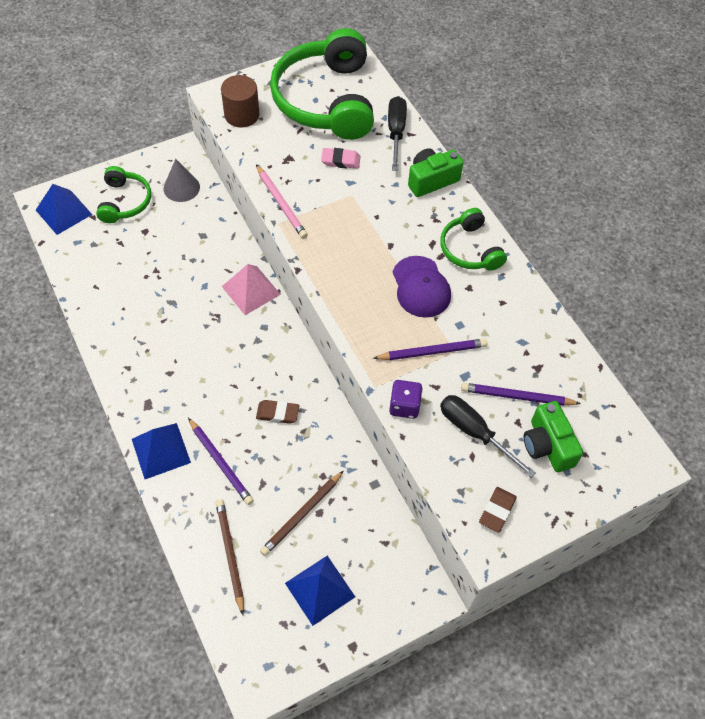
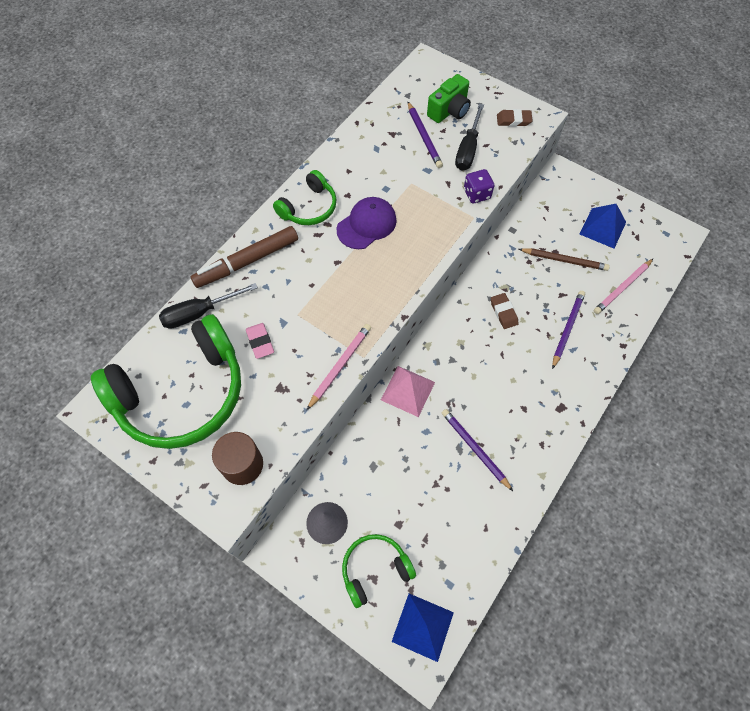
camera: 115 degrees left, 5 degrees up
blue pyramid [132,423,191,479] -> none
brown pencil [216,499,244,615] -> pink pencil [594,259,653,314]
purple pencil [373,339,487,360] -> purple pencil moved to [442,409,513,491]
green camera [408,148,464,197] -> brown marker [191,226,298,288]

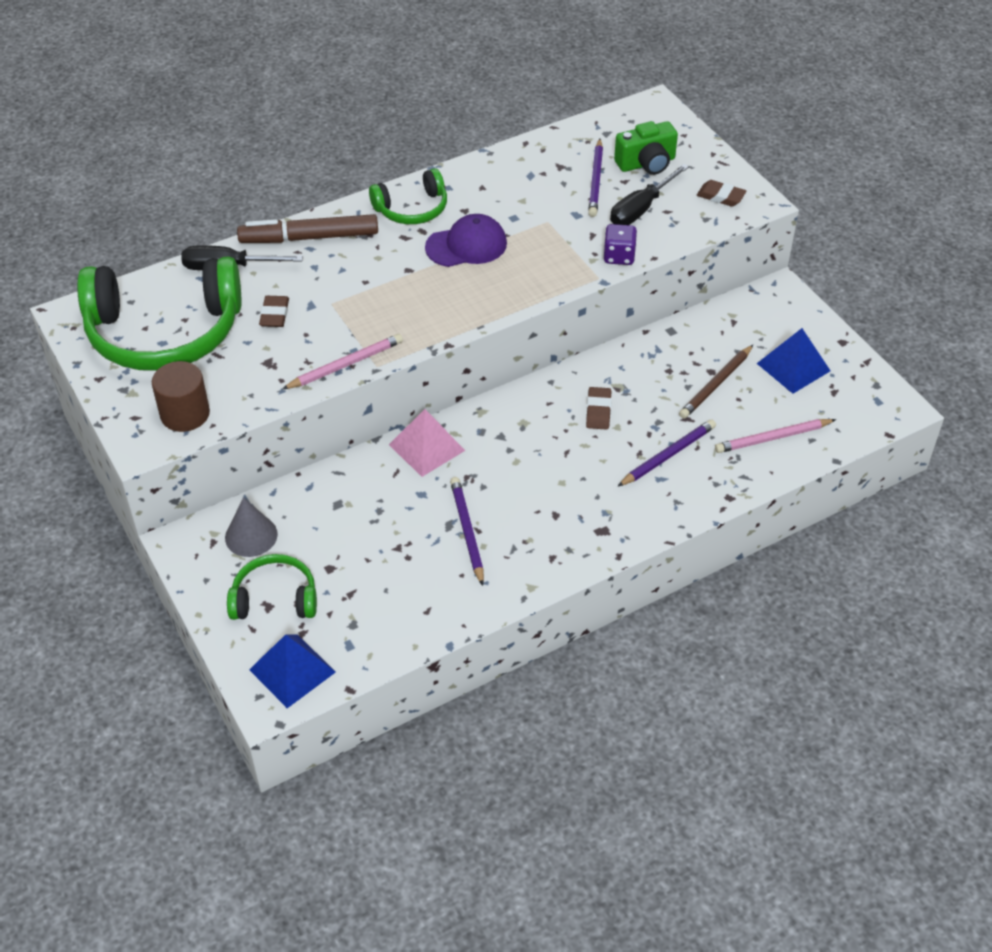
camera: 25 degrees right, 15 degrees down
pink eraser [246,323,274,359] -> brown eraser [259,296,289,327]
brown pencil [519,248,610,271] -> brown pencil turned 90 degrees clockwise [679,345,753,419]

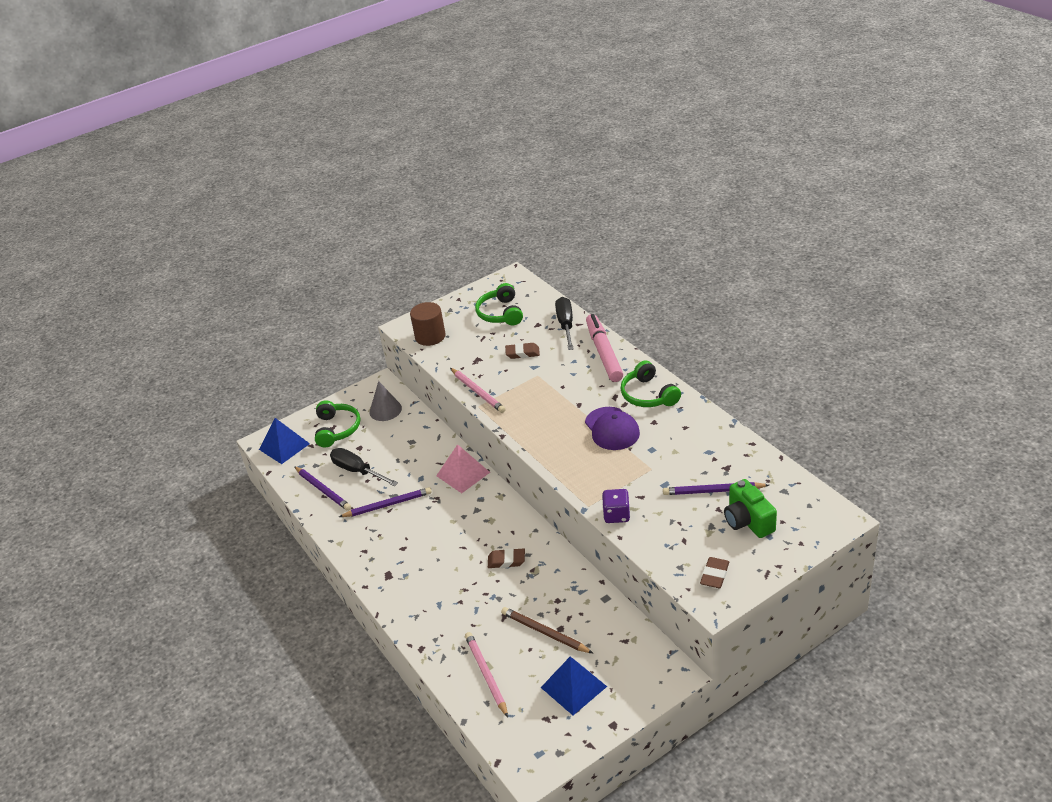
camera: 90 degrees right, 10 degrees down
green headphones [77,257,242,371] -> green headphones [475,283,523,326], size x0.51
brown marker [237,214,378,243] -> pink marker [586,314,623,382]
black screwdriver [610,164,689,225] -> black screwdriver moved to [330,448,398,486]
purple pencil [617,420,716,487] -> purple pencil moved to [294,466,351,511]

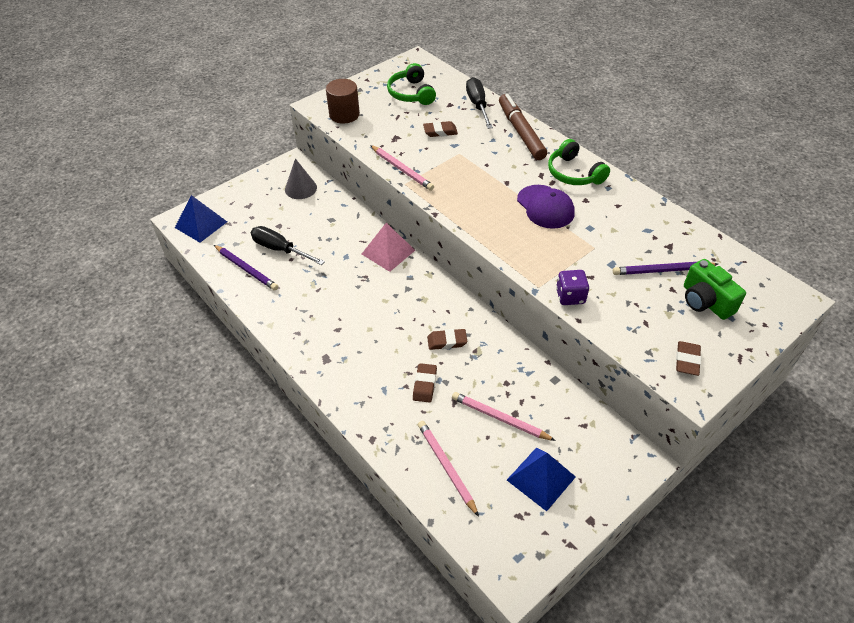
camera: 10 degrees left, 10 degrees up
green headphones [315,400,361,447] -> none
purple pencil [339,487,432,517] -> none
brown pencil [501,607,593,653] -> pink pencil [452,392,556,441]
pink marker [586,314,623,382] -> brown marker [499,94,547,160]
none -> brown eraser [413,363,437,403]

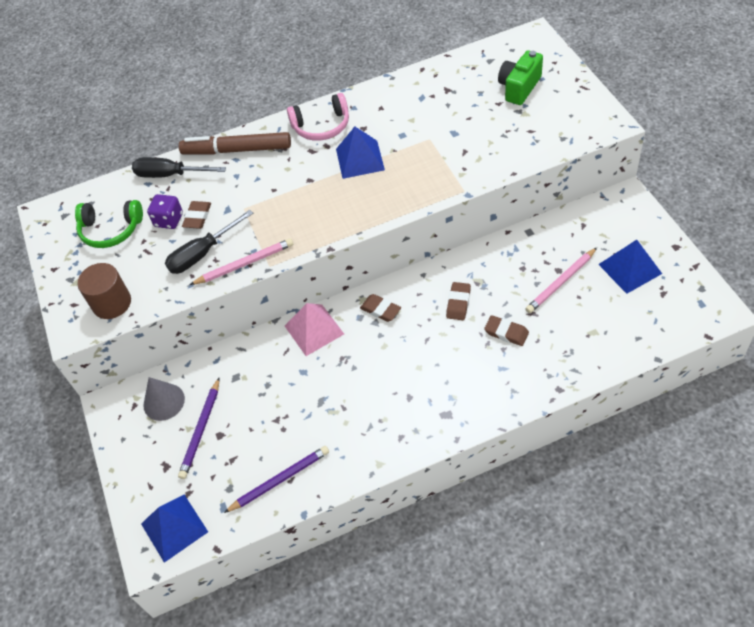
camera: 65 degrees left, 5 degrees up
black screwdriver [251,226,325,265] -> black screwdriver moved to [165,210,253,274]
pink pencil [418,421,479,517] -> none
purple cap [517,185,575,229] -> blue pyramid [336,127,385,179]
green headphones [548,139,610,185] -> pink headphones [287,93,349,141]
purple dice [556,270,589,305] -> purple dice moved to [147,194,183,229]
purple pencil [613,262,718,275] -> purple pencil moved to [178,378,219,479]
brown eraser [676,341,701,376] -> brown eraser moved to [360,294,401,322]
green camera [684,259,746,320] -> green camera turned 135 degrees clockwise [498,50,543,105]

